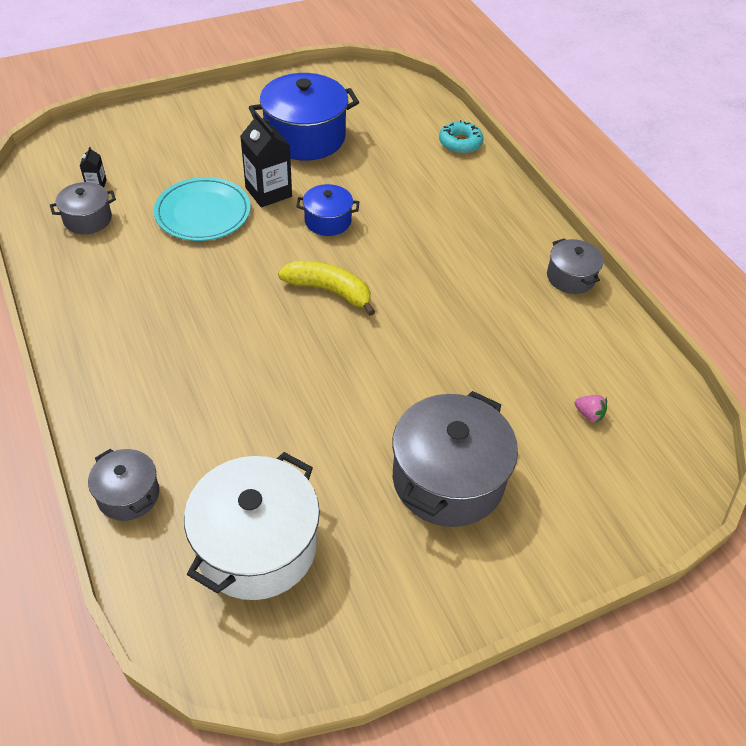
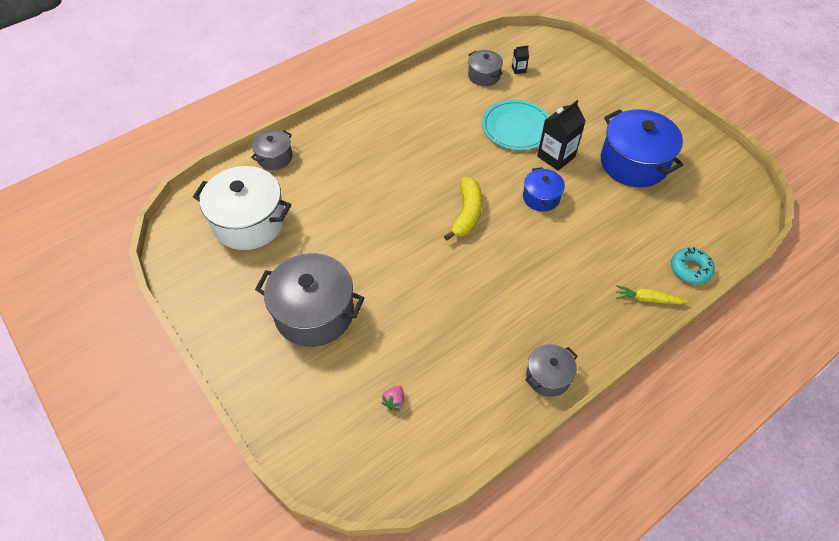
camera: 80 degrees right, 5 degrees up
none -> yellow carrot [616,285,688,304]

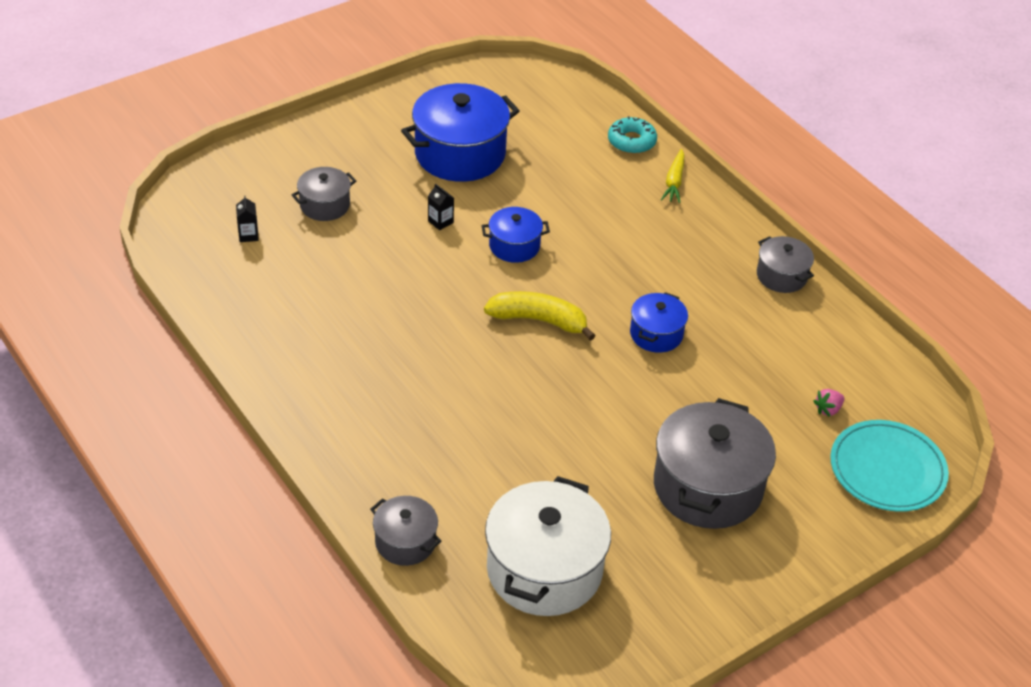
camera: 90 degrees left, 10 degrees down
pink strawberry [382,385,404,411] -> pink strawberry turned 120 degrees clockwise [813,389,845,417]
grey pot [468,50,503,86] -> grey pot moved to [291,167,356,221]
turquoise plate [482,100,550,150] -> turquoise plate moved to [830,420,949,512]
black carton [537,100,586,171] -> black carton [428,184,454,230], size x0.48
none -> blue pot [630,292,688,353]

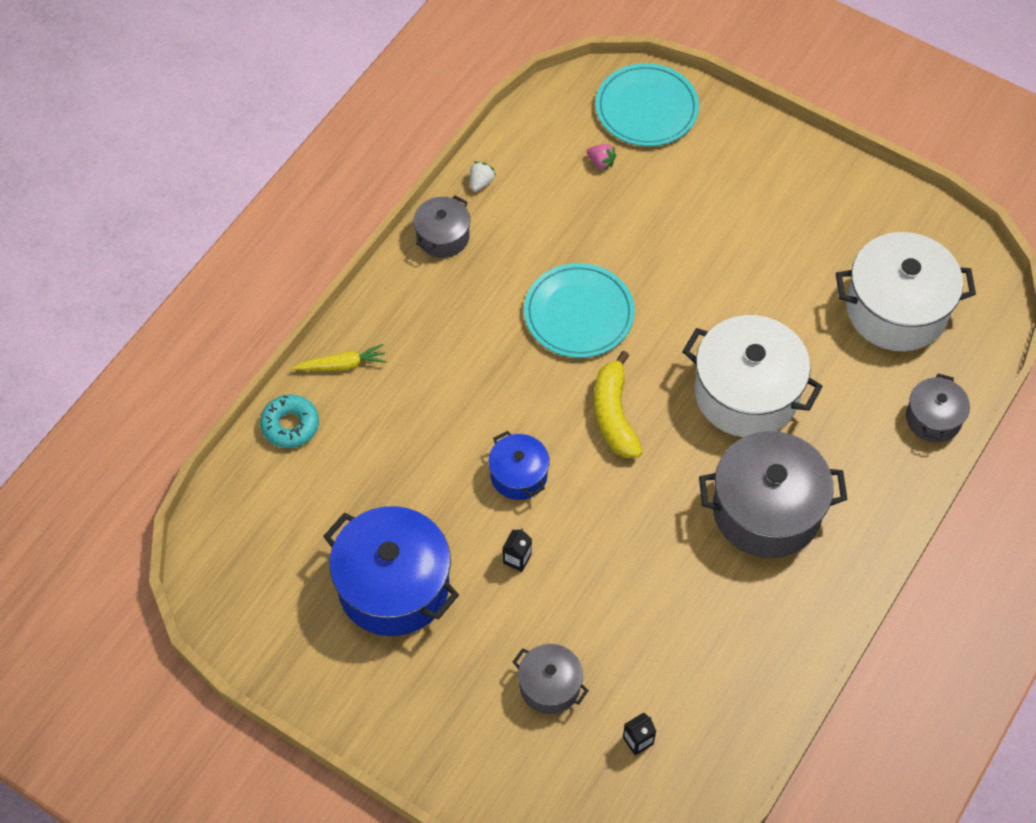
camera: 110 degrees left, 15 degrees up
blue pot [630,292,688,353] -> turquoise plate [524,263,635,358]
grey pot [654,398,776,529] -> grey pot moved to [699,431,847,558]
none -> white strawberry [470,161,496,191]
none -> white pot [682,315,823,437]

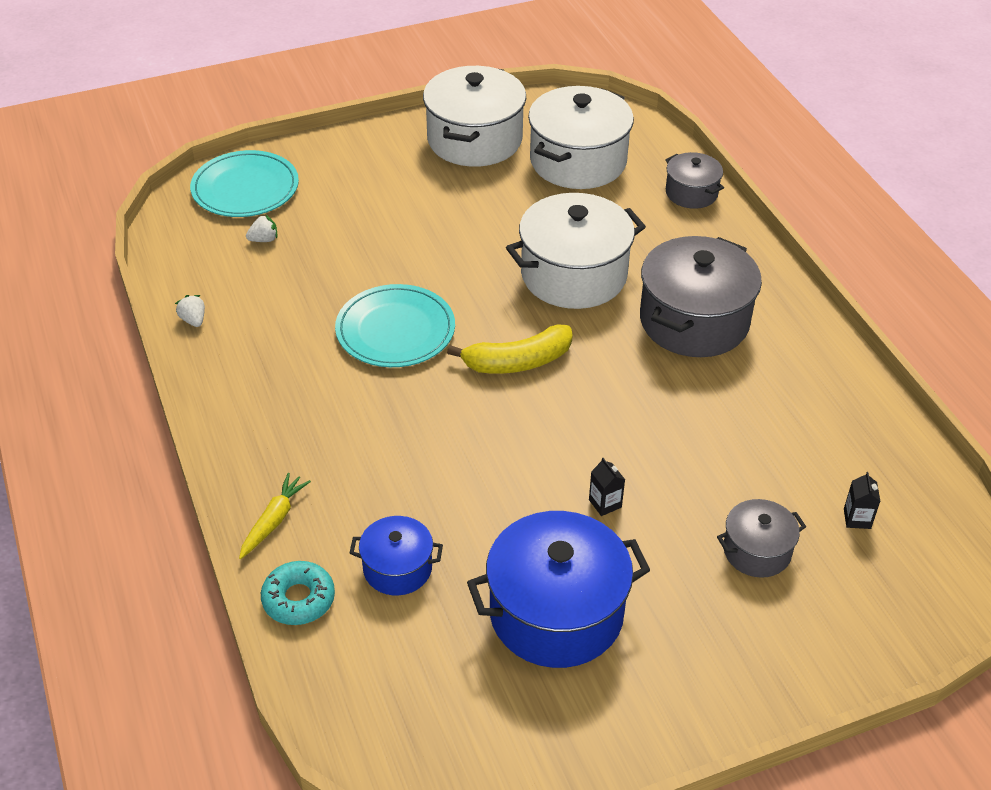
camera: 55 degrees left, 15 degrees down
grey pot [414,195,470,258] -> none
blue pot [488,431,550,500] -> blue pot moved to [350,516,443,595]
pink strawberry [587,144,616,170] -> white strawberry [246,214,278,242]
yellow banana [594,351,642,458] -> yellow banana turned 45 degrees counterclockwise [447,324,573,374]
none -> white pot [423,66,526,167]

